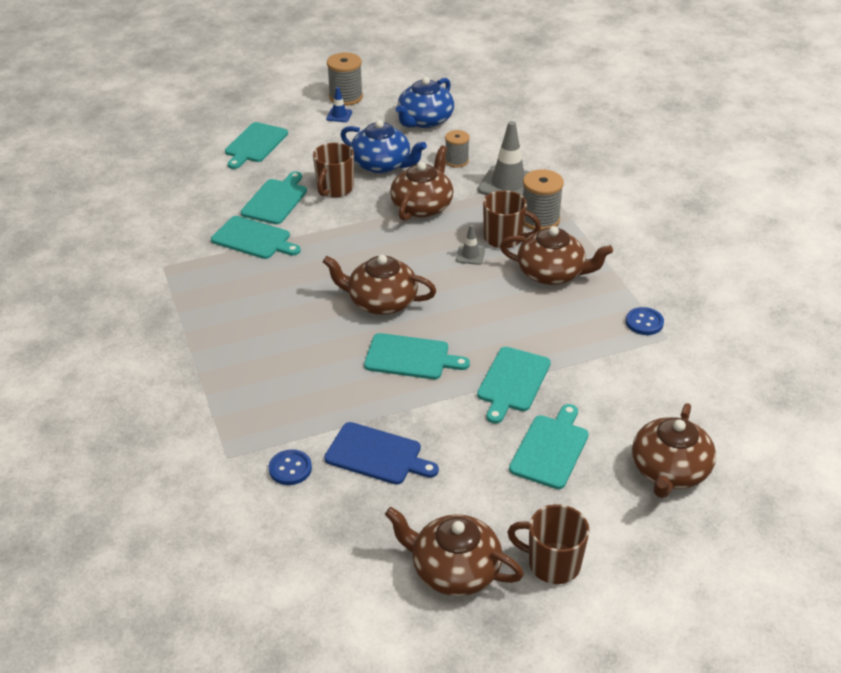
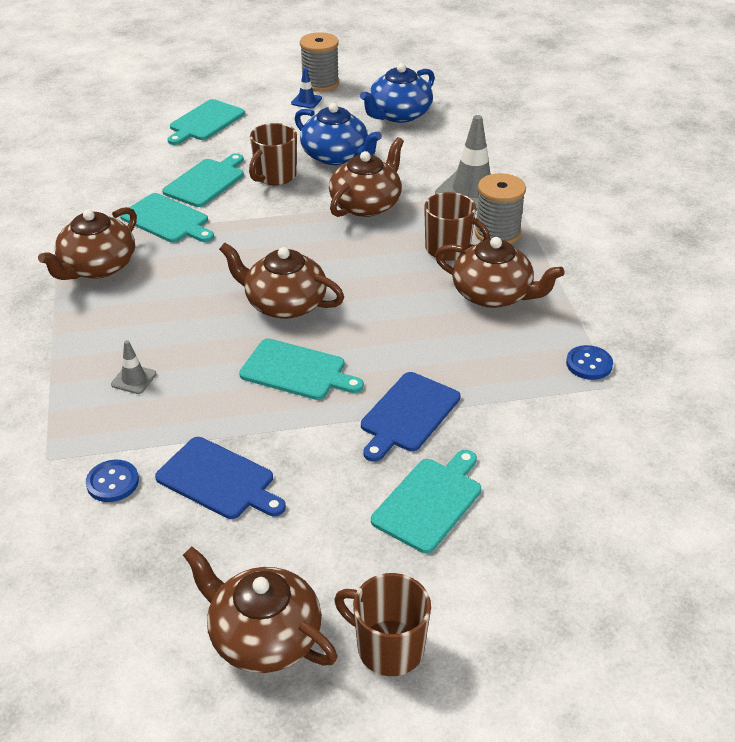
camera: 10 degrees right, 0 degrees up
grey spool [445,130,470,168] -> none
grey traffic cone [456,225,485,265] -> grey traffic cone moved to [111,340,156,394]
turquoise cutting board [477,347,551,424] -> blue cutting board [361,372,460,462]
brown teapot [632,403,716,498] -> brown teapot moved to [38,207,137,280]

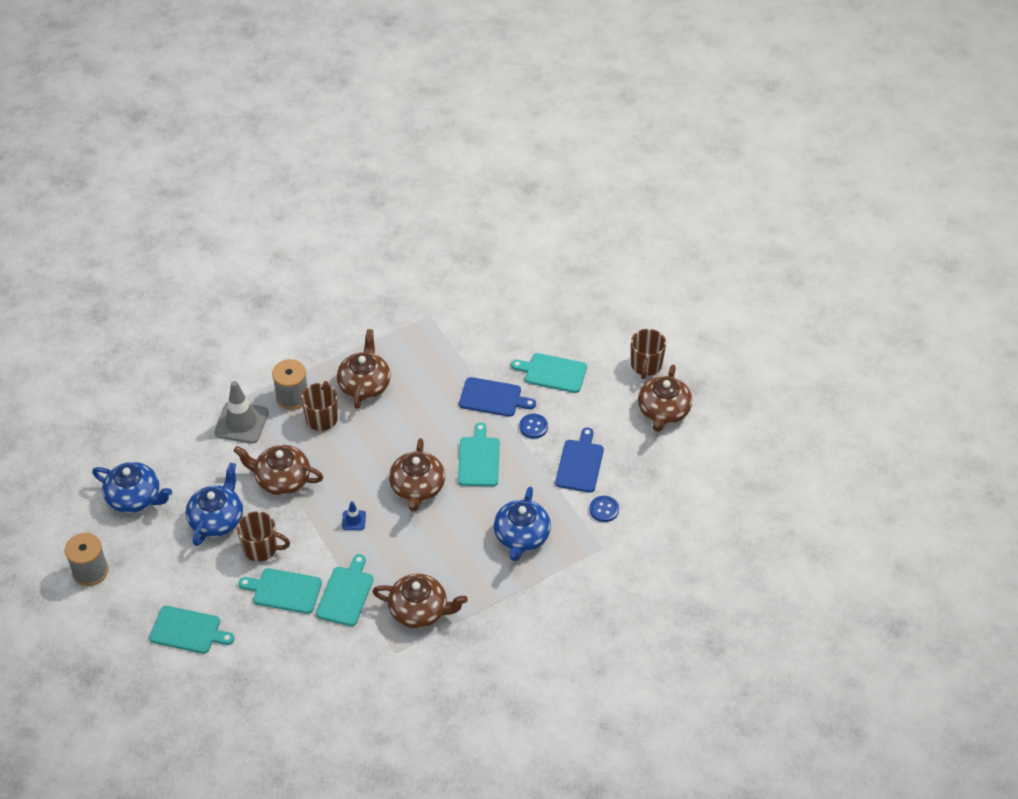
camera: 110 degrees left, 10 degrees up
grey traffic cone [111,340,156,394] -> blue teapot [494,487,551,561]
blue traffic cone [291,68,322,109] -> blue traffic cone moved to [342,501,366,530]
blue button [566,345,613,380] -> blue button moved to [519,414,548,439]

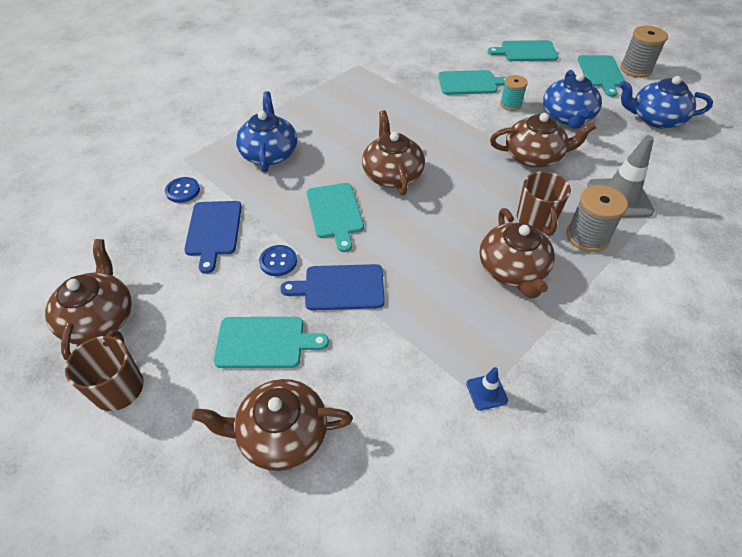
camera: 165 degrees right, 0 degrees up
brown mug [237,511,290,562] -> turquoise spool [500,75,528,111]
turquoise cutting board [316,554,373,626] -> turquoise cutting board moved to [578,55,625,97]
blue traffic cone [342,501,366,530] -> blue traffic cone moved to [466,367,508,411]
brown teapot [372,574,468,628] -> brown teapot moved to [192,379,353,471]

